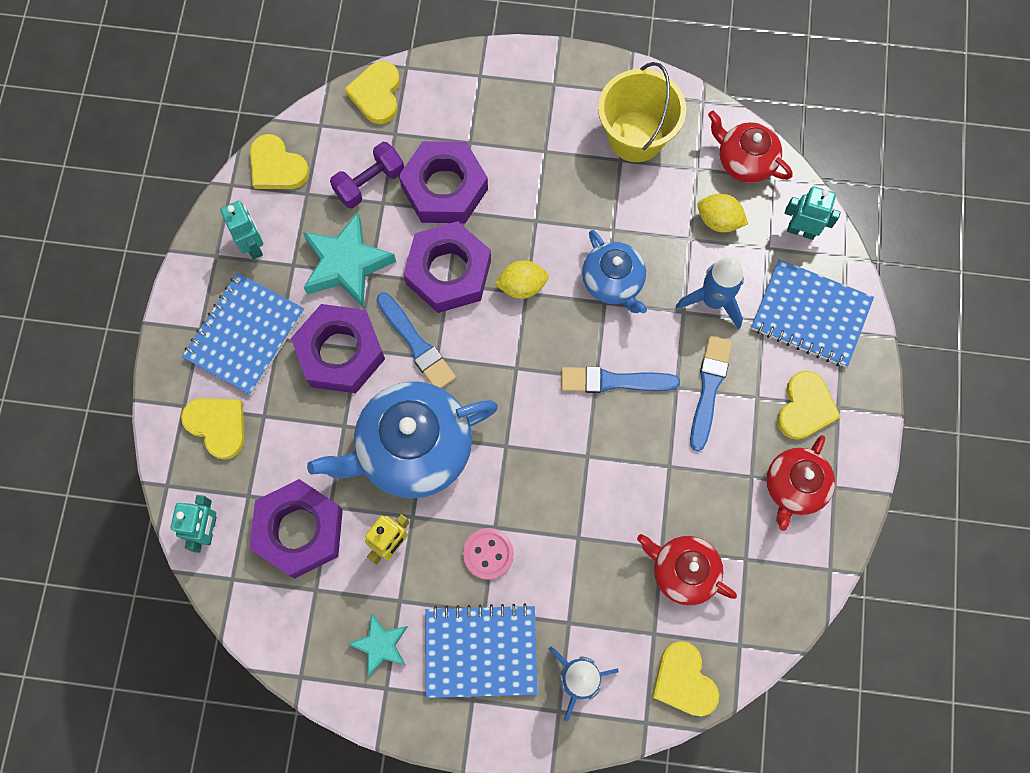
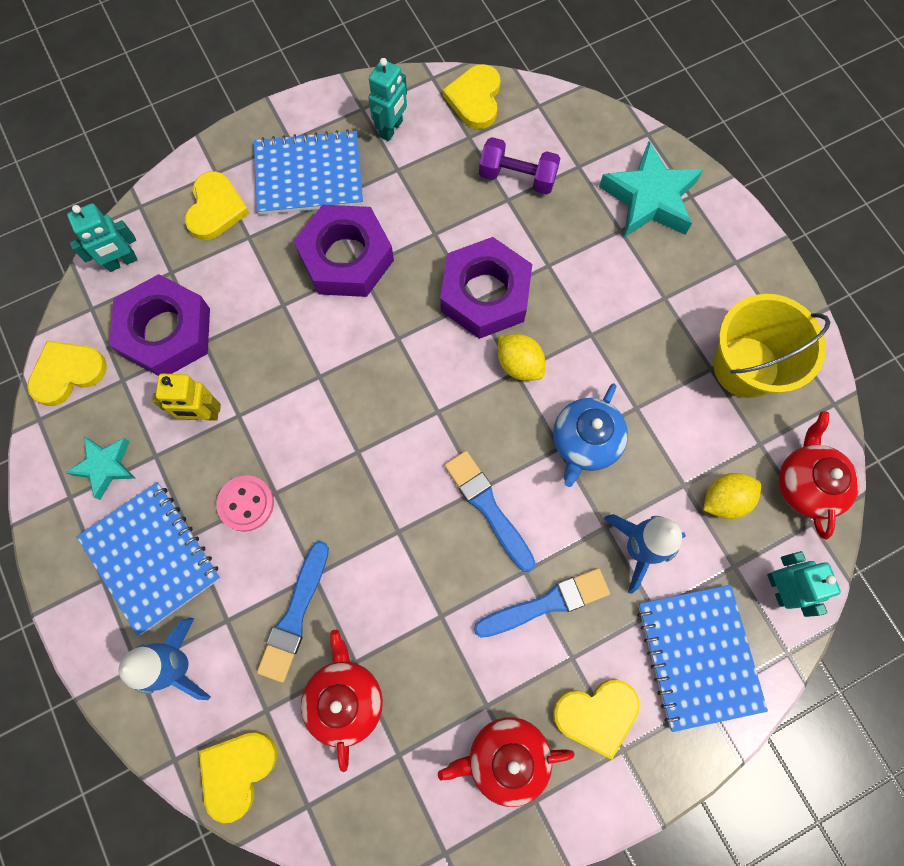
camera: 55 degrees right, 0 degrees up
turquoise star [303,212,396,308] -> turquoise star moved to [599,141,703,237]
blue teapot [307,381,498,498] -> none
yellow heart [345,61,400,124] -> yellow heart moved to [27,340,107,406]
blue brush [376,293,456,388] -> blue brush moved to [257,541,329,683]
purple nut [399,141,488,223] -> none
yellow lemon [697,194,748,232] -> yellow lemon turned 75 degrees clockwise [703,473,761,519]

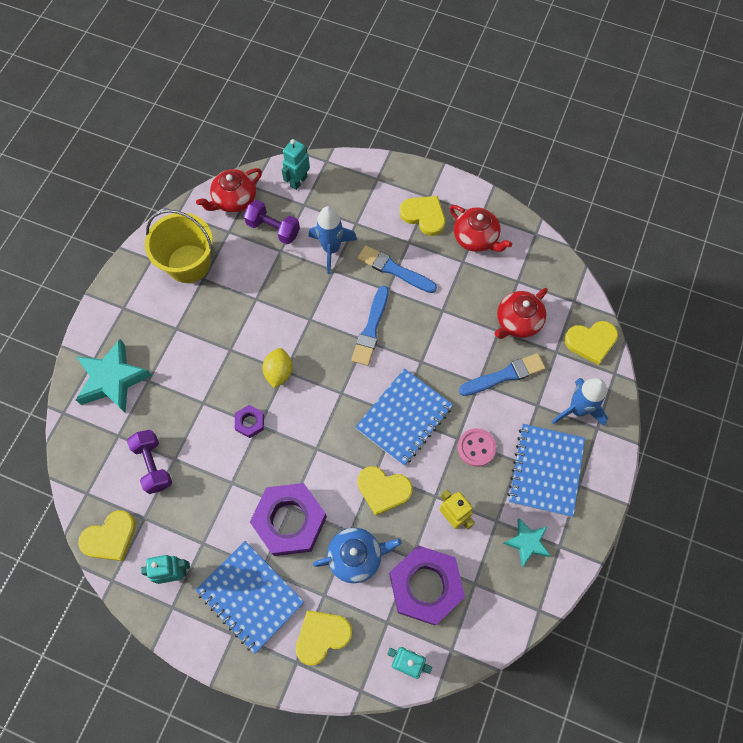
camera: 130 degrees left, 5 degrees down
yellow heart [27,340,107,406] -> yellow heart moved to [357,466,413,516]
purple nut [440,237,532,339] -> purple nut [235,405,264,438], size x0.45
blue teapot [553,384,628,487] -> blue teapot moved to [313,528,401,583]
blue notebook [637,585,768,732] -> blue notebook moved to [355,368,453,466]
yellow lemon [703,473,761,519] -> purple dumbbell [244,200,300,244]

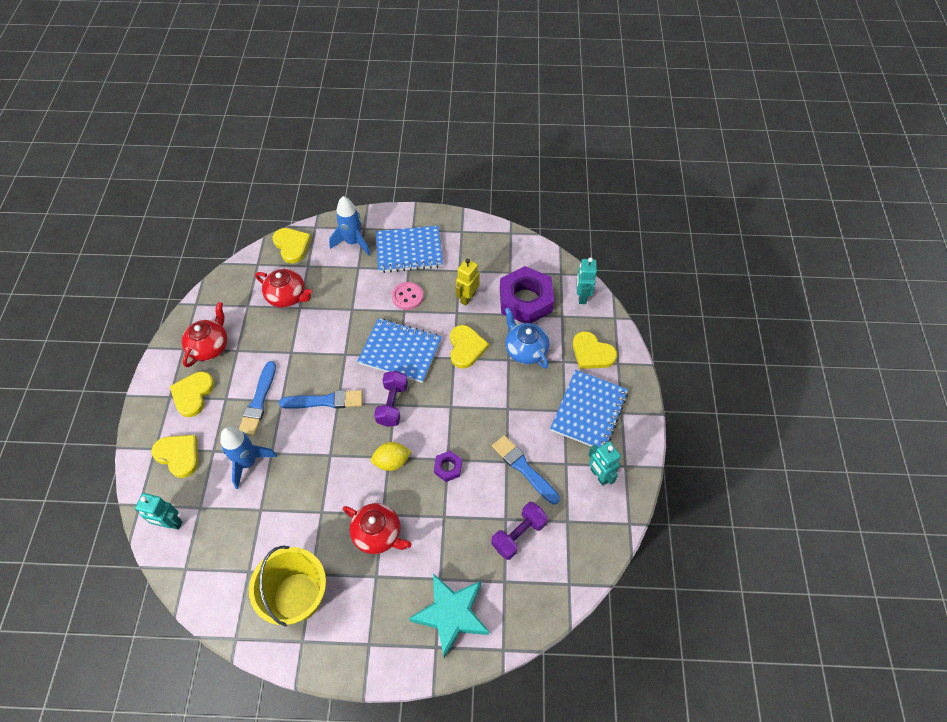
camera: 110 degrees left, 10 degrees down
yellow heart [78,510,136,561] -> yellow heart moved to [151,435,198,478]
red teapot [196,168,262,213] -> red teapot moved to [343,503,412,554]
purple dumbbell [244,200,300,244] -> purple dumbbell moved to [374,371,408,427]
purple nut [250,483,327,556] -> none
blue brush [459,353,546,396] -> blue brush moved to [492,435,560,504]
turquoise star [503,518,551,567] -> none

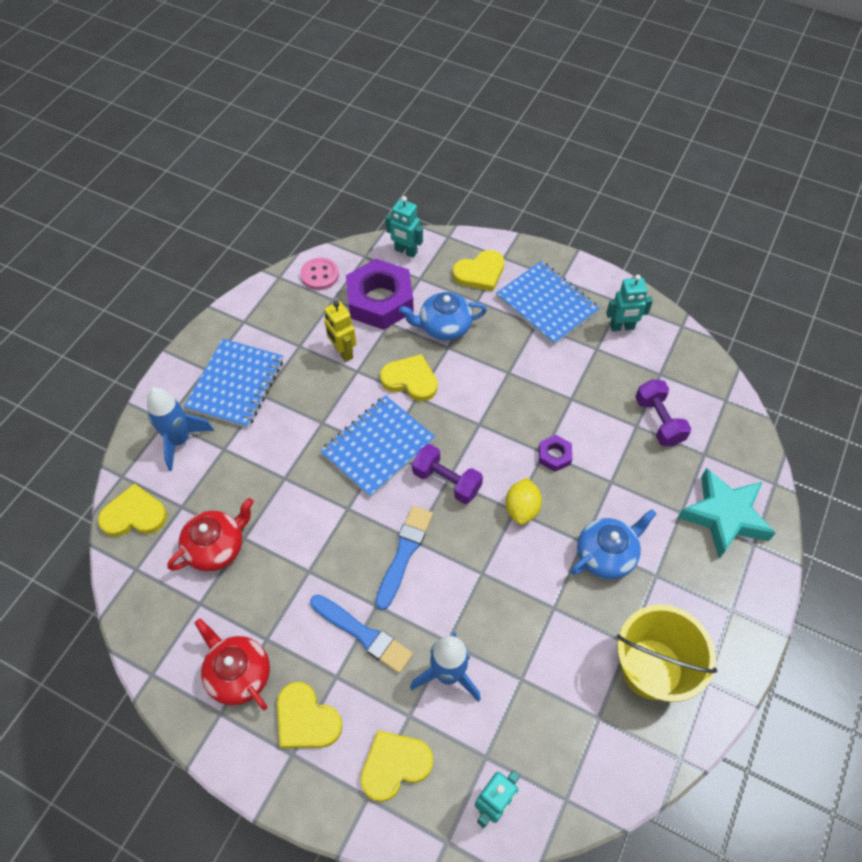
camera: 65 degrees left, 0 degrees up
red teapot [343,503,412,554] -> blue teapot [571,509,657,579]
pink button [392,282,423,310] -> pink button moved to [300,258,339,290]
blue brush [492,435,560,504] -> none

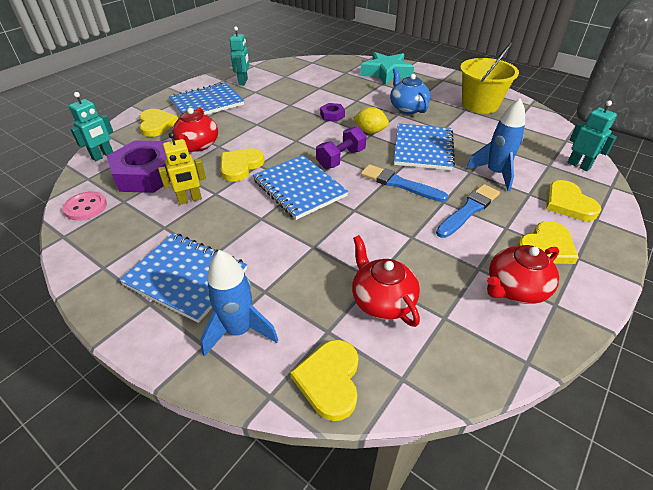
camera: 80 degrees left, 15 degrees down
blue teapot [399,292,487,341] -> red teapot [172,108,218,152]
purple dumbbell [635,379,691,446] -> none
none -> blue notebook [394,123,455,170]

